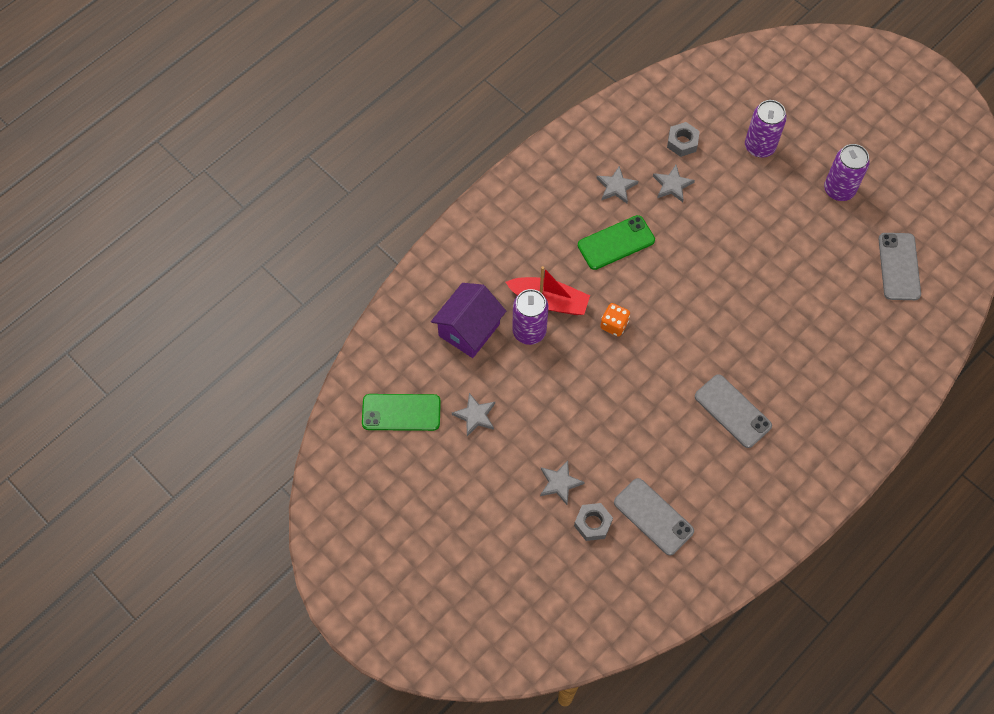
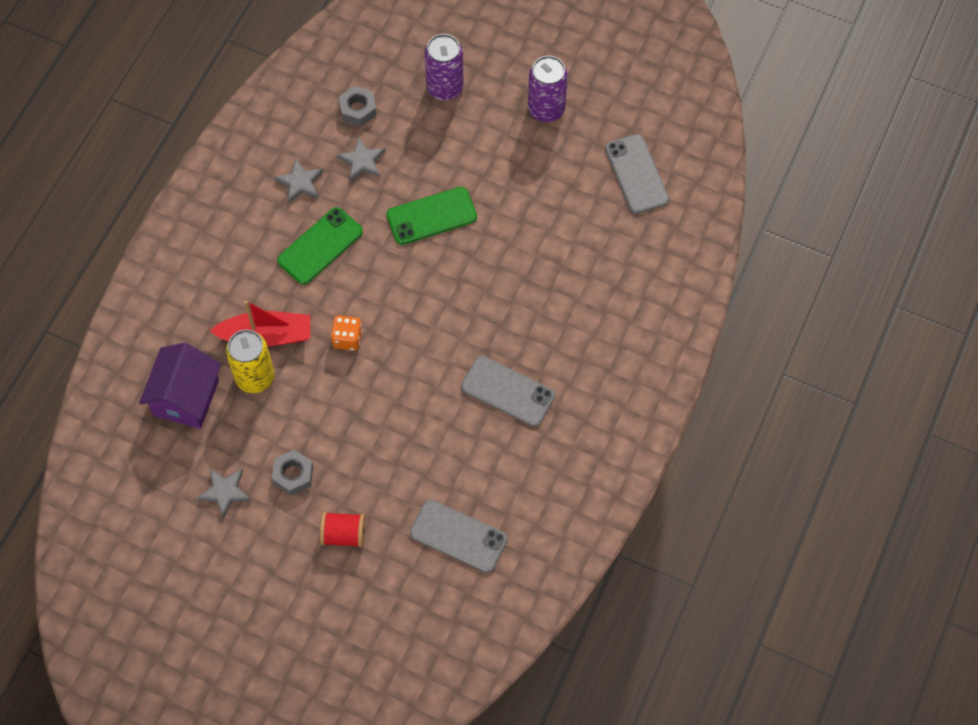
camera: 20 degrees left, 0 degrees up
green phone [362,394,441,431] -> green phone moved to [386,187,477,245]
purple can [512,289,549,345] -> yellow can [226,330,275,393]
grey star [540,460,585,505] -> red spool [320,512,365,548]
grey nut [574,503,613,541] -> grey nut moved to [272,450,313,496]

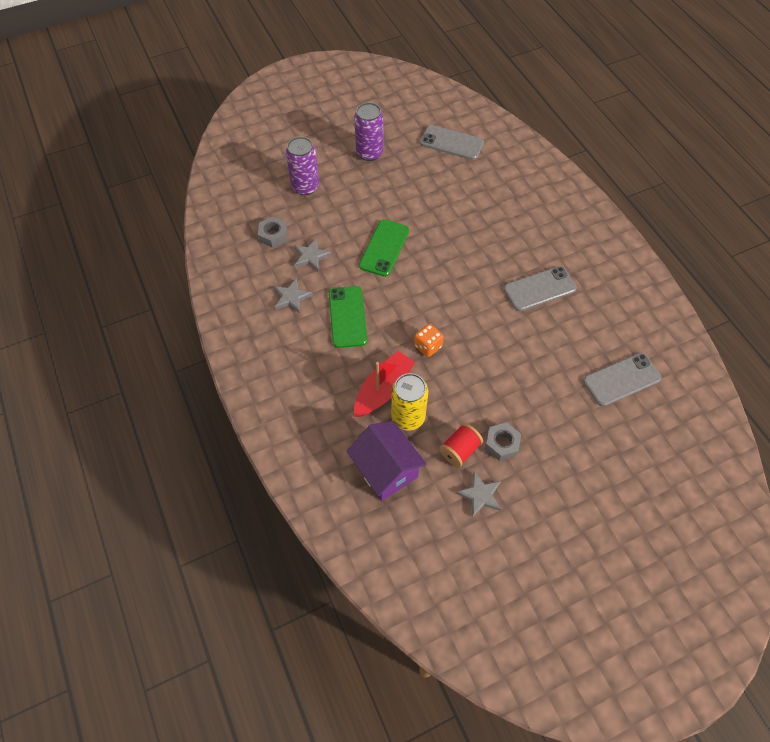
camera: 50 degrees left, 5 degrees down
red spool [320,512,365,548] -> red spool moved to [439,423,483,467]

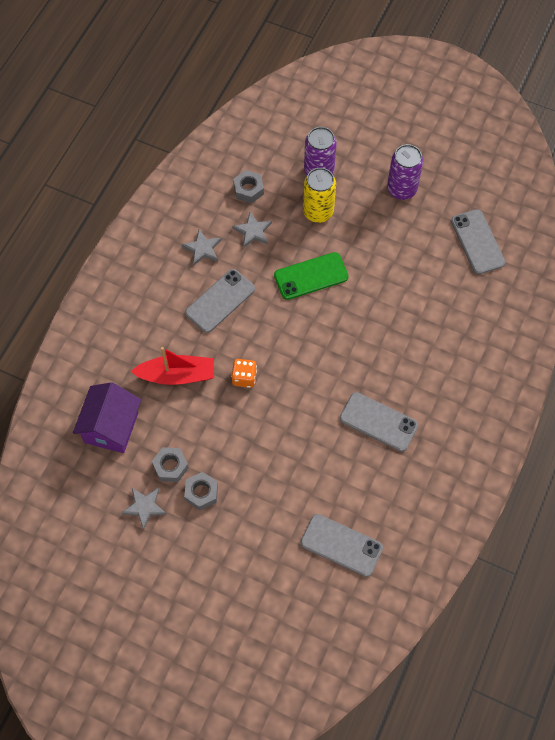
camera: 50 degrees right, 5 degrees up
green phone [329,286,367,348] -> grey phone [185,269,255,333]
yellow can [391,373,428,431] -> yellow can moved to [303,168,336,223]
red spool [439,423,483,467] -> grey nut [152,447,189,482]

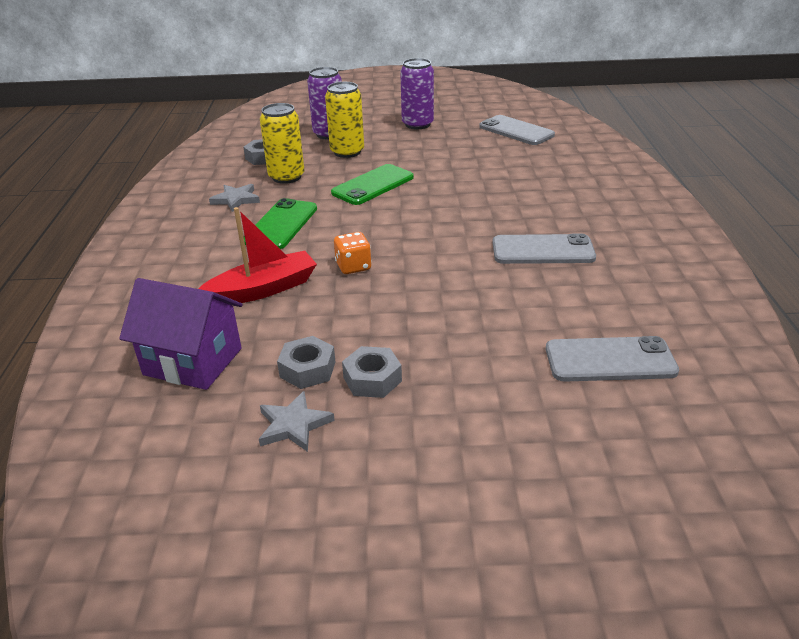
camera: 25 degrees left, 30 degrees down
purple house [73,382,141,453] -> purple house turned 60 degrees counterclockwise [119,278,243,390]
grey phone [185,269,255,333] -> green phone [244,198,317,249]
grey star [232,212,272,248] -> yellow can [260,103,305,184]

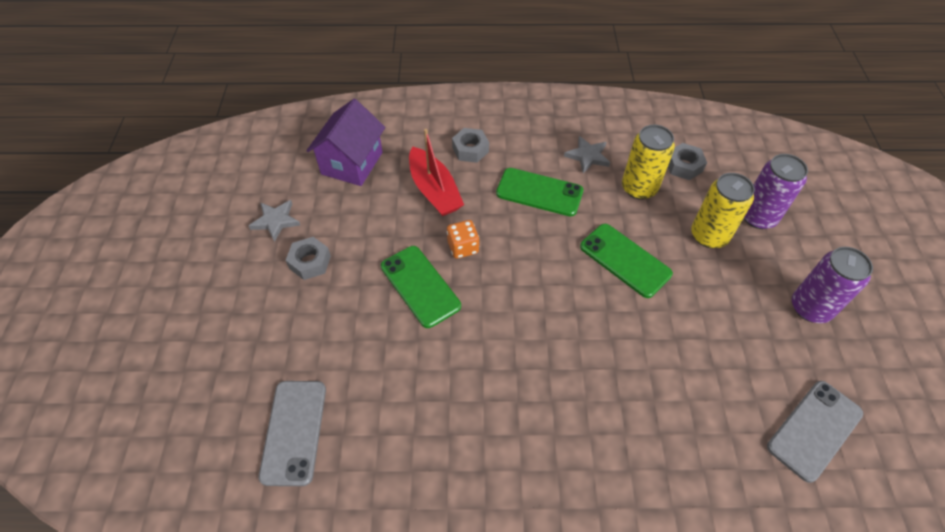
camera: 90 degrees right, 20 degrees up
grey nut [277,336,335,389] -> grey nut moved to [452,128,489,163]
grey phone [492,233,596,264] -> none
none -> green phone [381,246,461,328]

